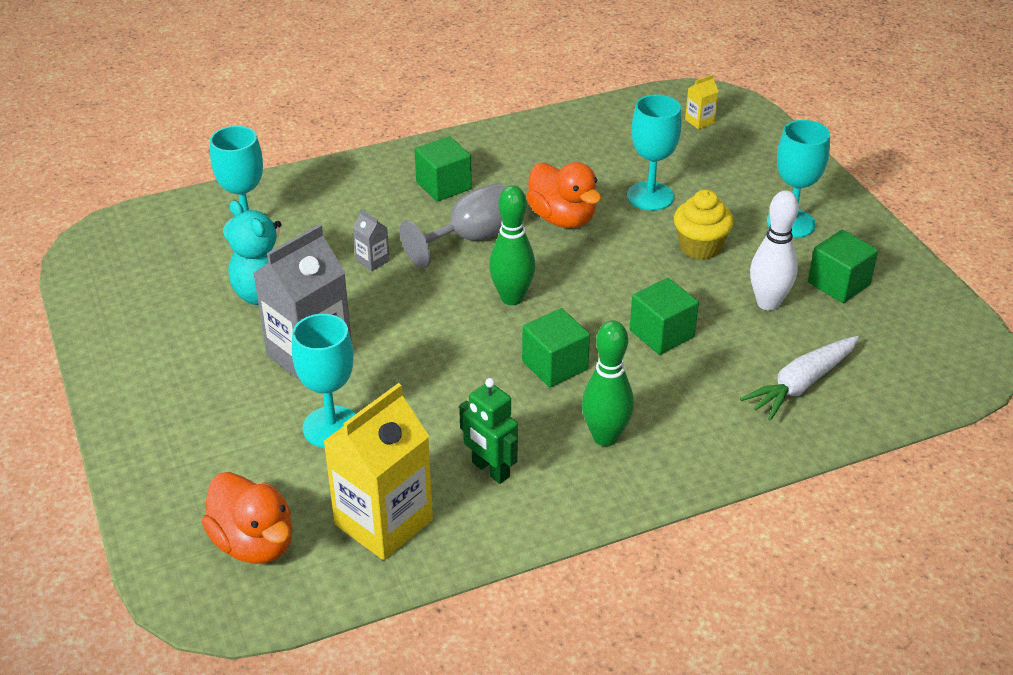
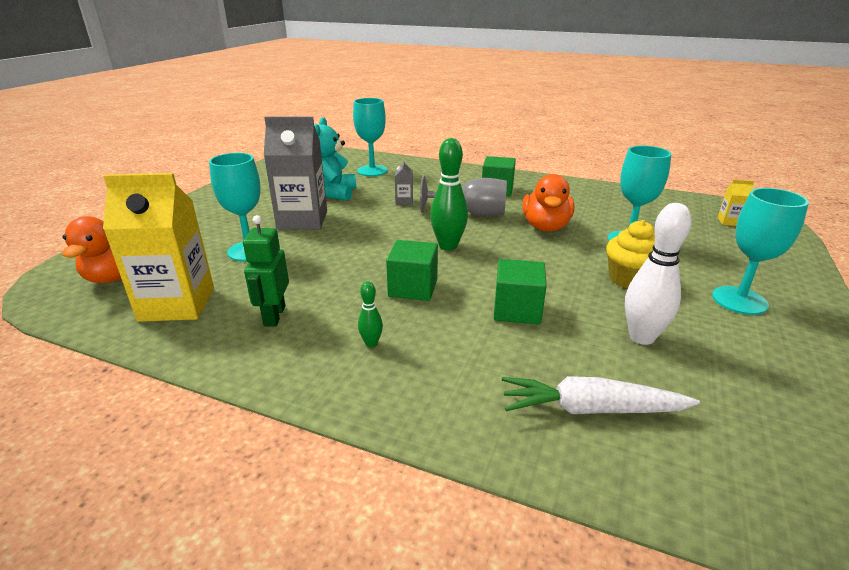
camera: 45 degrees right, 10 degrees down
green bowling pin [582,320,634,446] -> green bowling pin [358,281,383,347], size x0.49
green cube [808,230,878,303] -> none

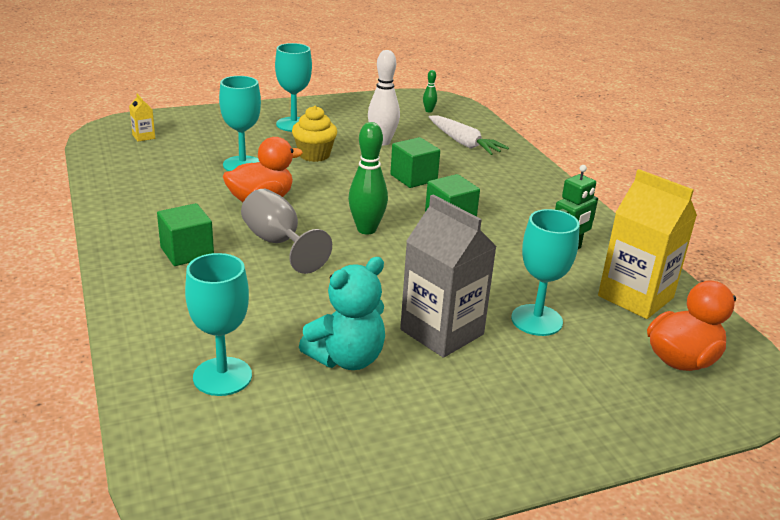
camera: 135 degrees left, 0 degrees up
green bowling pin [358,281,383,347] -> green bowling pin moved to [423,70,437,113]
grey carton [395,160,413,205] -> none

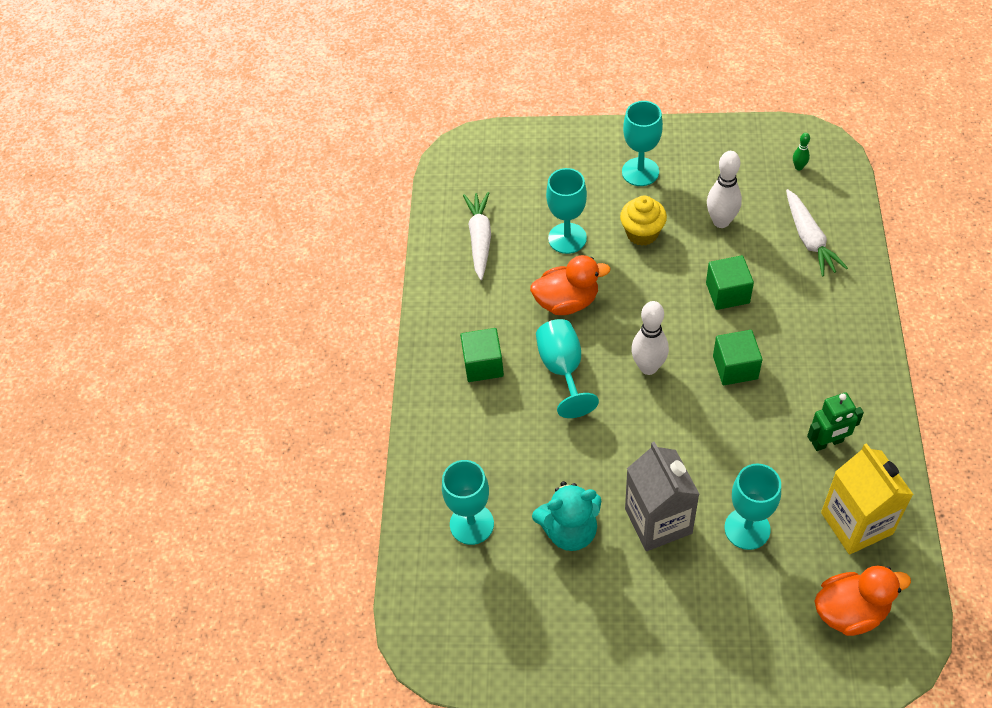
camera: 30 degrees right, 25 degrees up
yellow carton [129,94,155,142] -> none
grey goblet [241,189,332,274] -> turquoise goblet [536,319,599,418]
green bowling pin [348,122,388,235] -> white bowling pin [631,301,669,375]
none -> white carrot [463,192,491,280]

